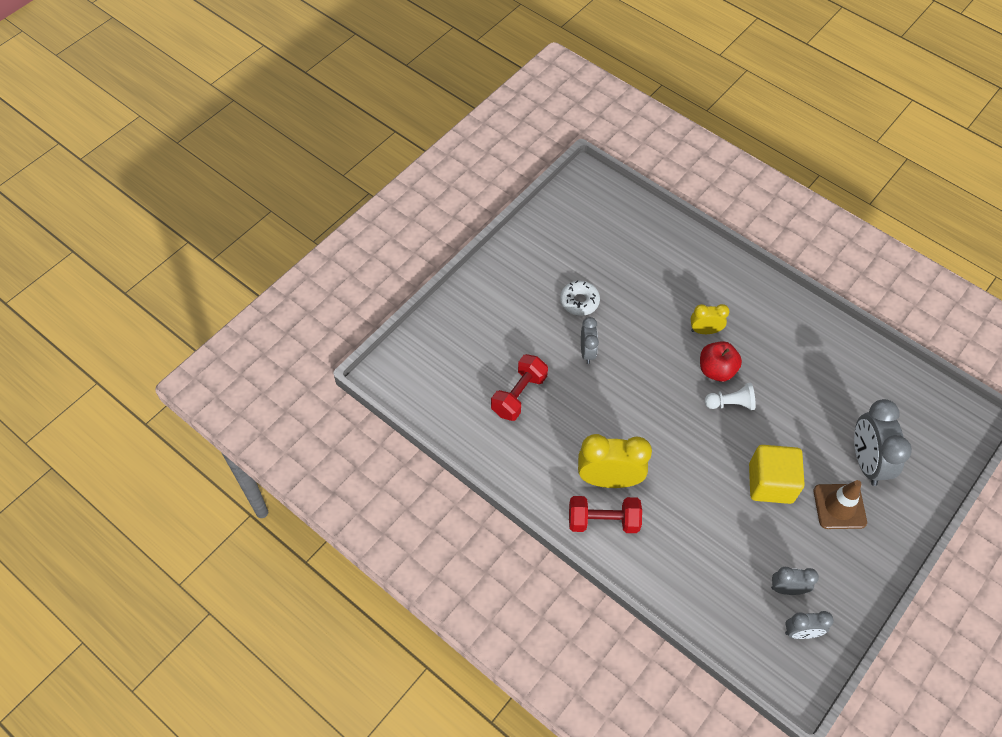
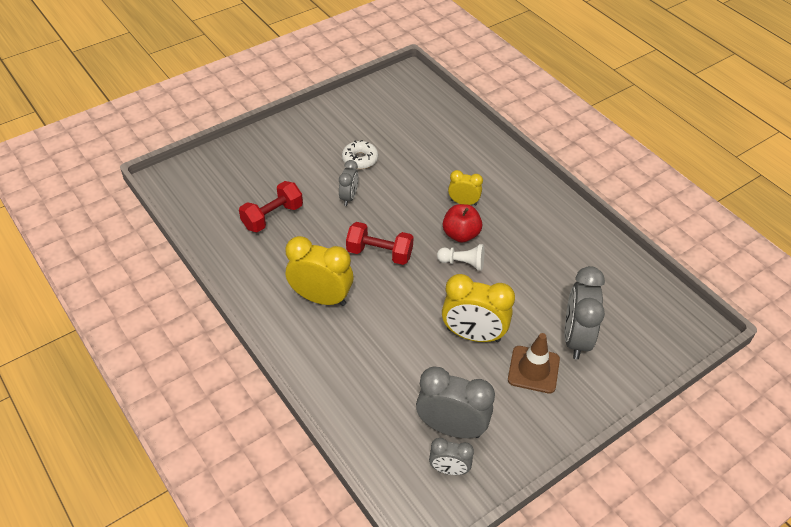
camera: 15 degrees right, 10 degrees down
red dumbbell [569,496,642,533] -> red dumbbell moved to [346,222,414,265]
yellow cube [749,445,805,504] -> yellow clock [442,274,515,342]
grey clock [771,567,819,595] -> grey clock [416,366,495,438], size x1.79

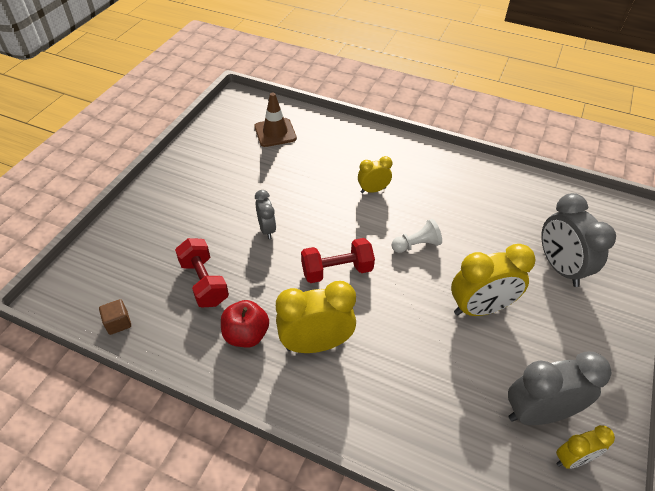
camera: 30 degrees left, 0 degrees up
red dumbbell [239,181,303,233] -> red dumbbell turned 45 degrees counterclockwise [175,238,229,307]
white donut [342,140,378,169] -> none
grey clock [429,438,474,475] -> yellow clock [556,425,615,469]
red apple [443,204,482,243] -> red apple moved to [221,300,269,347]
brown traffic cone [508,333,560,394] -> brown traffic cone moved to [254,93,297,147]
none -> brown cube [99,299,131,335]

